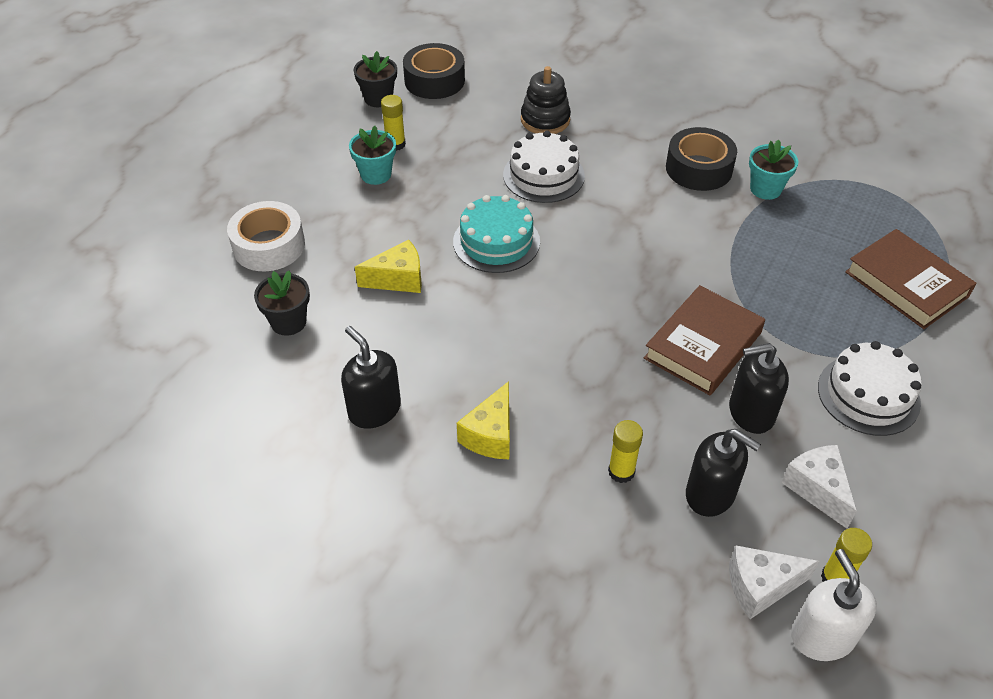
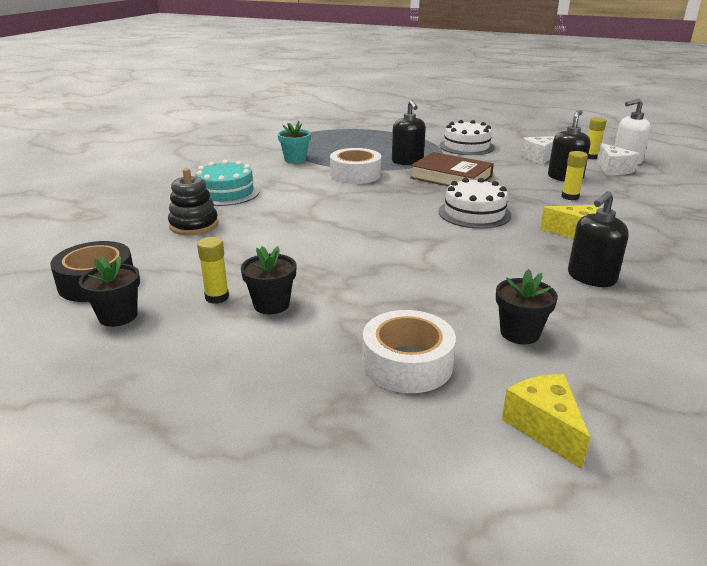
camera: 95 degrees left, 20 degrees down
turquoise flower pot [349,126,396,185] -> black flower pot [241,246,297,314]
yellow cheese [355,239,422,293] -> yellow cheese moved to [502,374,590,469]
turquoise cake [453,195,540,273] -> turquoise cake moved to [195,160,260,206]
white cake [503,131,585,203] -> white cake moved to [439,178,511,229]
black tape [666,127,737,191] -> none
black soap dispenser [729,343,789,434] -> black soap dispenser moved to [392,100,426,165]
brown book [845,229,977,329] -> none
none -> white tape [330,148,381,184]

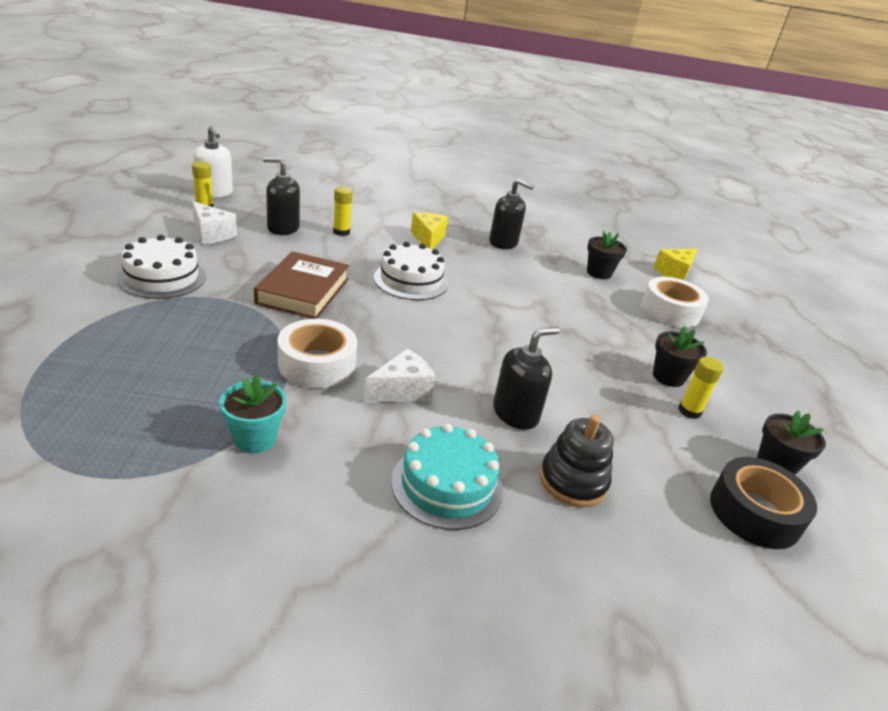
camera: 115 degrees left, 5 degrees up
black soap dispenser [392,100,426,165] -> black soap dispenser moved to [493,327,560,430]
white cheese [597,143,639,175] -> white cheese moved to [364,348,436,403]

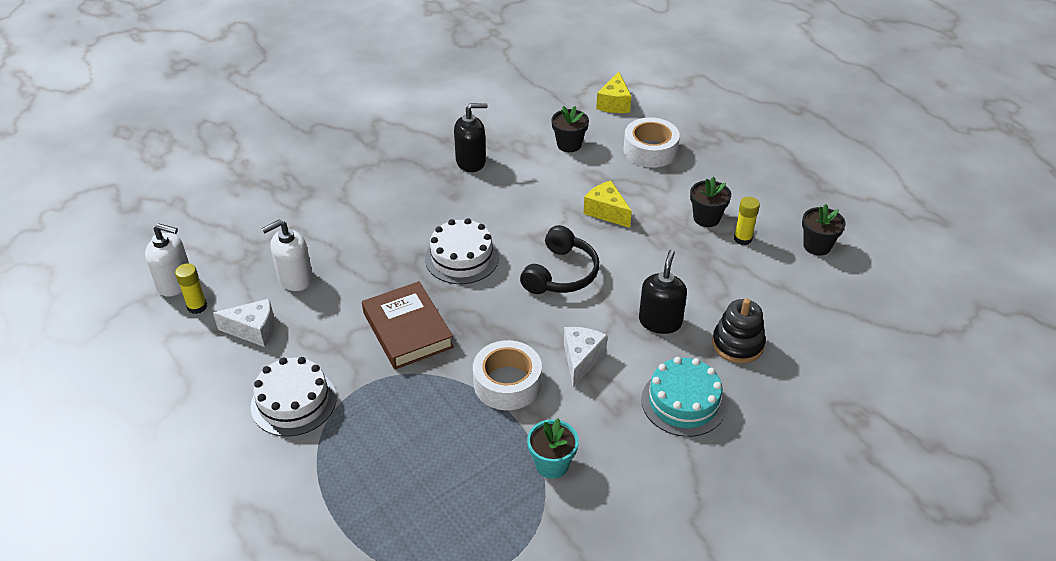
camera: 35 degrees left, 10 degrees up
black soap dispenser [263,157,300,235] -> white soap dispenser [262,220,313,291]
yellow glue stick [333,187,353,236] -> none
yellow cheese [411,212,448,249] -> yellow cheese moved to [583,181,632,228]
black tape [710,457,817,549] -> none
none -> black headphones [520,225,599,294]

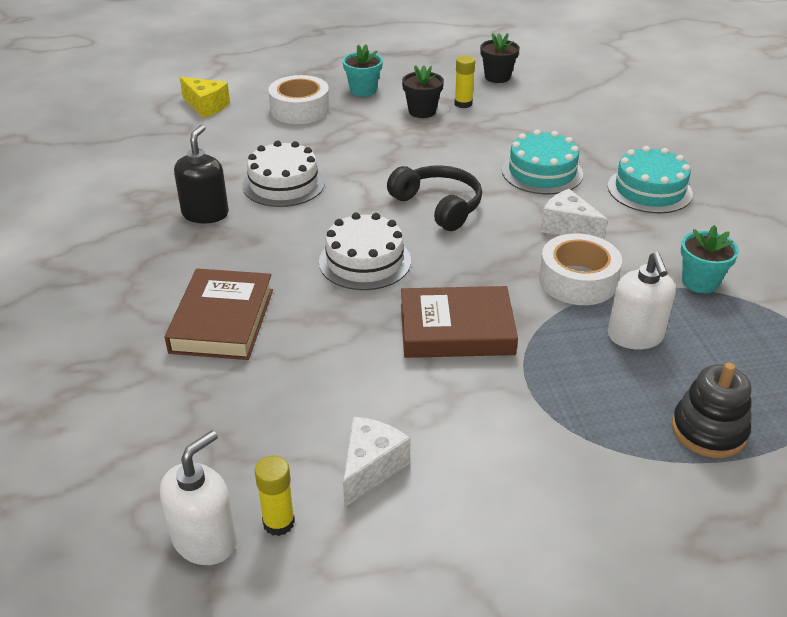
camera: 65 degrees left, 5 degrees down
white cake [251,357,336,437] -> white cake moved to [242,141,325,207]
white soap dispenser [262,220,313,291] -> white soap dispenser moved to [608,252,676,350]
black flower pot [551,106,589,152] -> none
yellow cheese [583,181,632,228] -> none
black soap dispenser [639,250,687,334] -> turquoise cake [502,130,583,194]
black stacking toy [712,299,766,364] -> black stacking toy moved to [672,363,751,458]
none -> brown book [165,268,273,360]
none -> turquoise flower pot [343,44,383,97]

